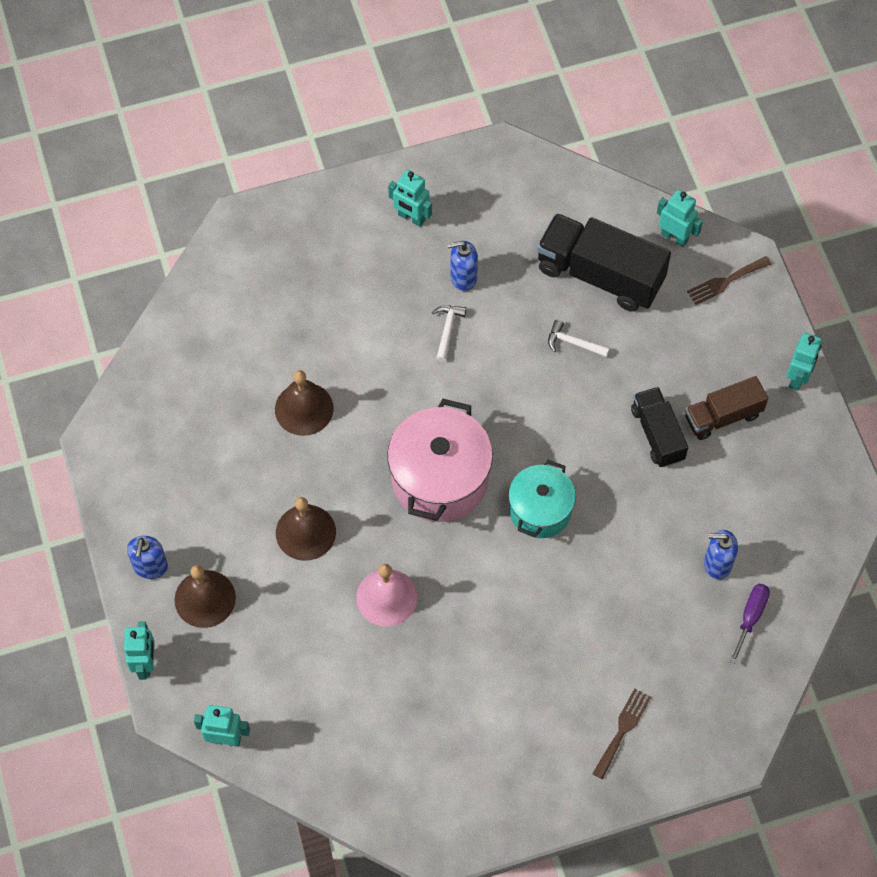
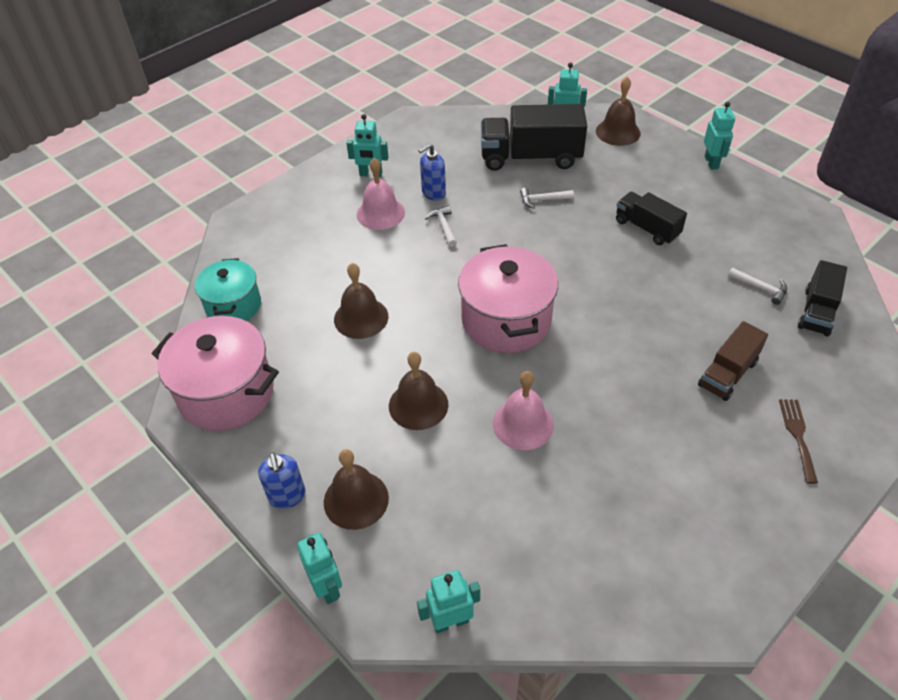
camera: 25 degrees left, 15 degrees down
turquoise pot [508,460,576,538] -> turquoise pot moved to [195,258,261,321]
brown truck [685,376,768,440] -> brown truck moved to [698,321,768,401]
brown fork [687,256,771,305] -> brown bell [596,77,641,146]
blue soap dispenser [704,530,738,580] -> white hammer [728,268,787,305]
purple screwdriver [730,584,770,664] -> black truck [798,260,847,336]
none -> pink pot [152,316,279,431]
none -> pink bell [357,158,405,230]

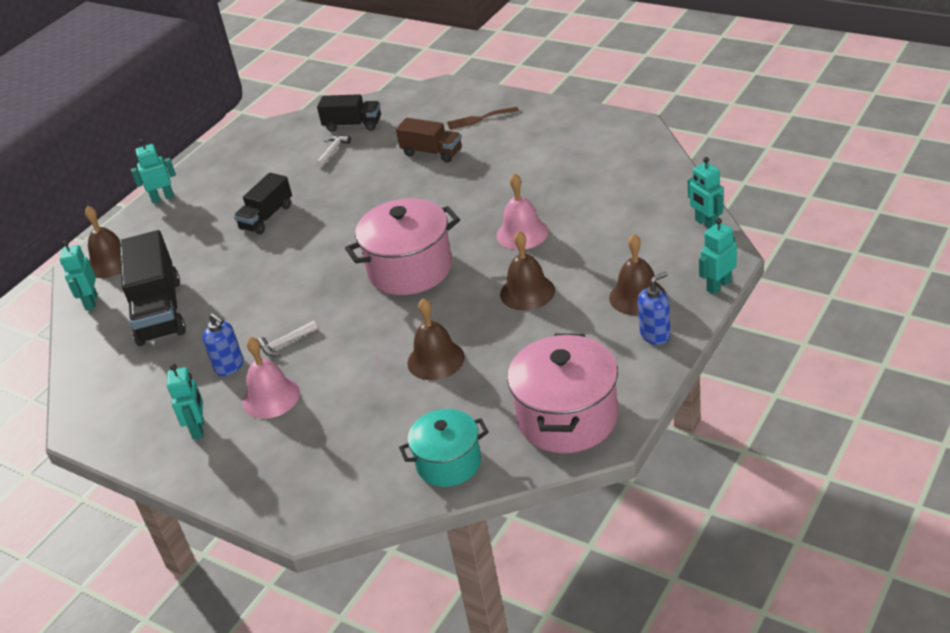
camera: 100 degrees left, 10 degrees down
white hammer [520,188,574,209] -> none

